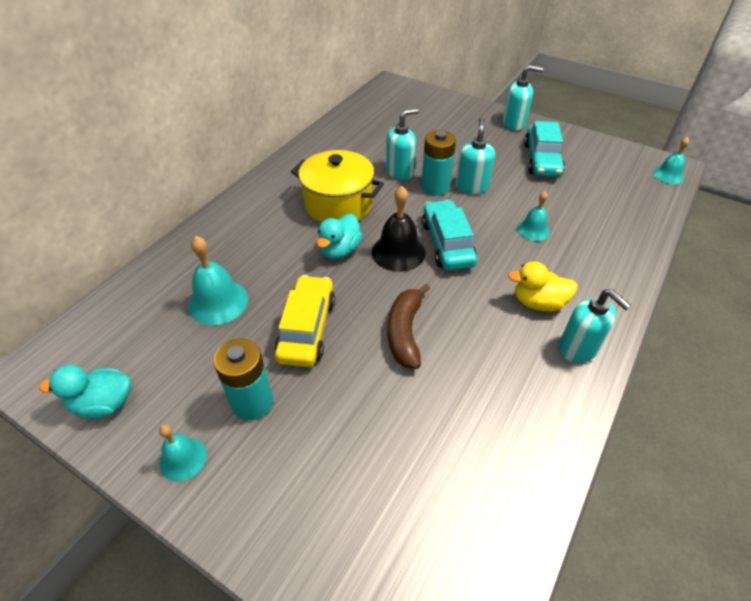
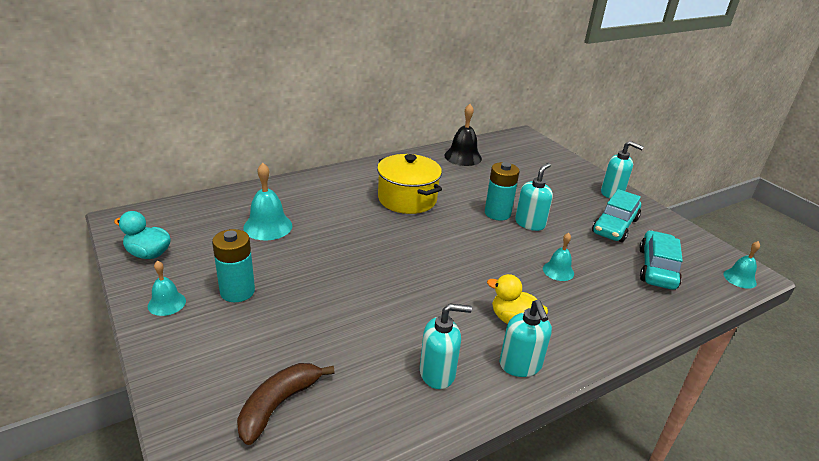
camera: 25 degrees right, 15 degrees down
yellow car [274,275,335,367] -> none
turquoise duck [317,214,363,259] -> none
black bell [372,186,426,272] -> black bell moved to [444,104,482,166]
turquoise soap dispenser [386,108,419,180] -> turquoise soap dispenser moved to [420,304,472,389]
brown banana [388,283,430,369] -> brown banana moved to [237,363,335,445]
turquoise car [422,200,477,271] -> turquoise car moved to [639,230,683,290]

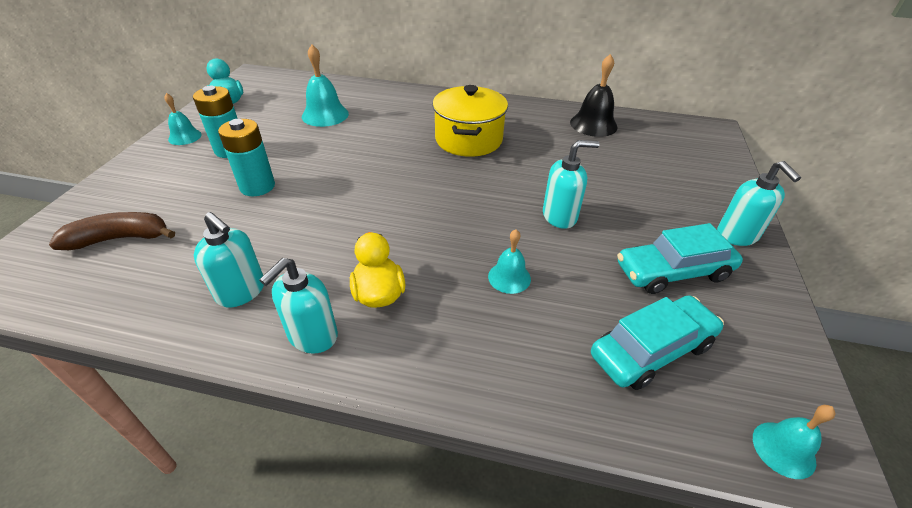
camera: 45 degrees right, 10 degrees up
turquoise battery [485,162,520,221] -> turquoise battery moved to [218,119,275,196]

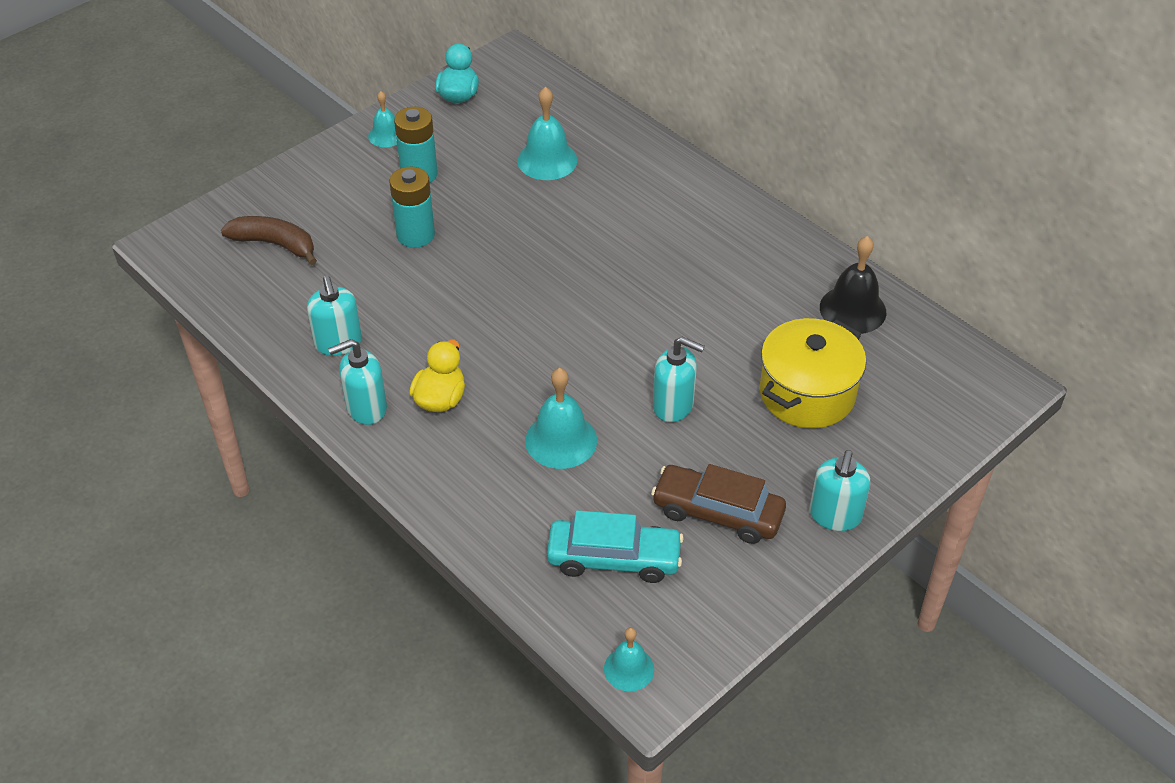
camera: 35 degrees right, 5 degrees up
yellow pot [432,85,508,157] -> yellow pot moved to [760,318,866,428]
turquoise bell [488,229,531,294] -> turquoise bell [525,368,597,469], size x1.62
turquoise car [617,223,743,294] -> brown car [651,464,786,544]

